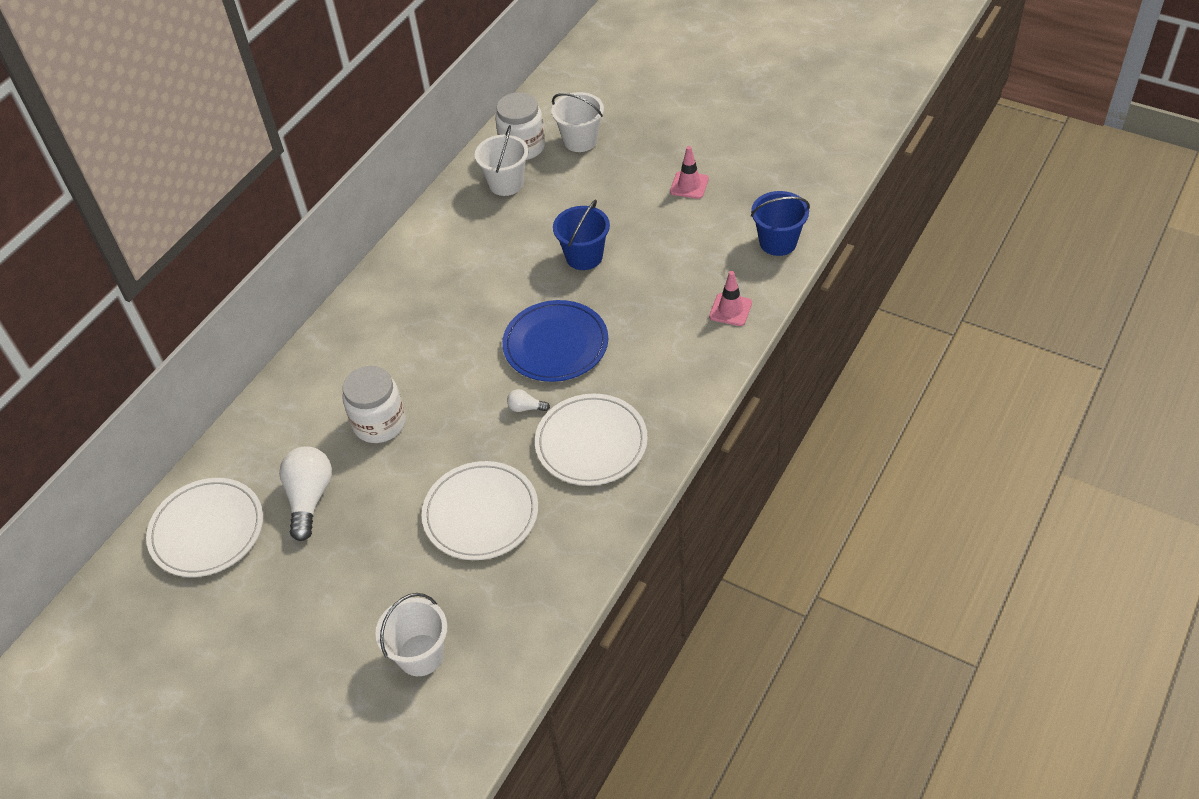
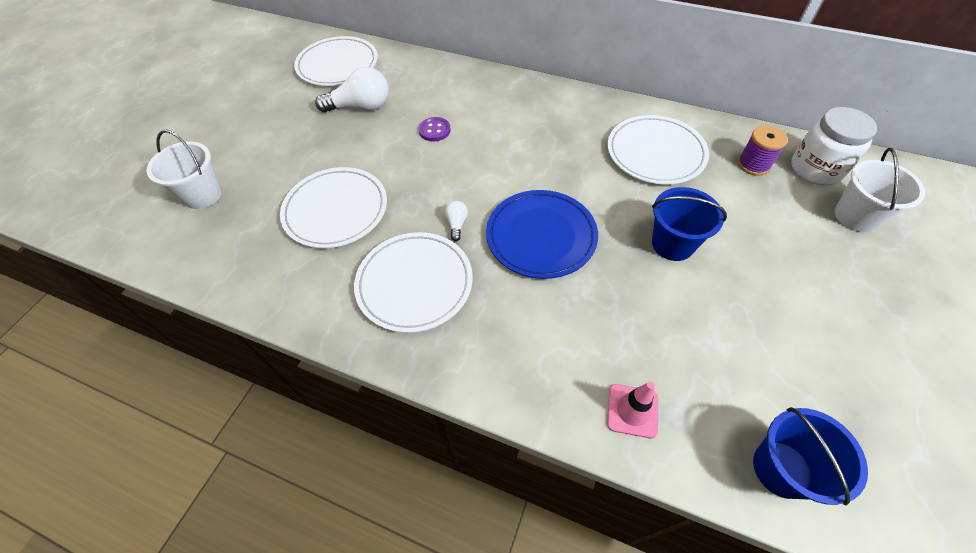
camera: 80 degrees right, 5 degrees up
white jar [343,366,406,443] -> purple button [419,117,451,142]
white bucket [475,125,528,196] -> purple spool [738,125,788,176]
pink traffic cone [670,146,709,199] -> none
none -> white plate [608,115,709,184]

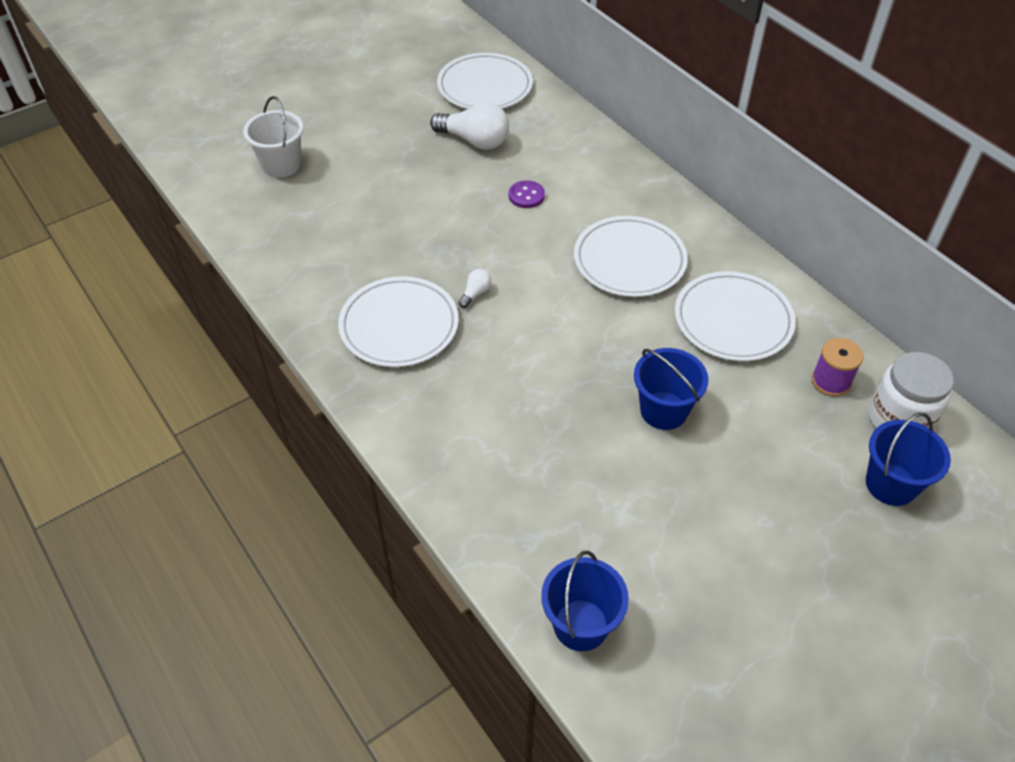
camera: 30 degrees right, 5 degrees down
white plate [280,167,387,248] -> white plate moved to [574,216,688,297]
blue plate [486,190,598,279] -> none
pink traffic cone [607,382,658,438] -> none
white bucket [835,148,925,232] -> blue bucket [866,412,951,506]

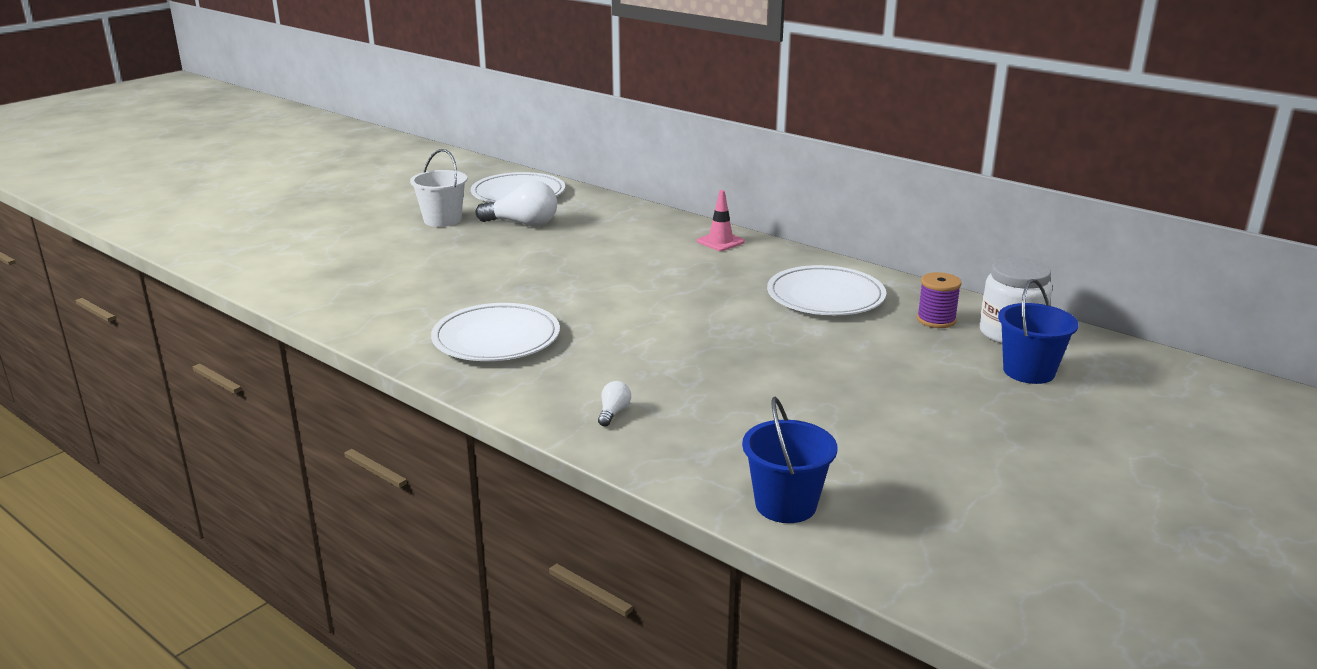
camera: 15 degrees left, 25 degrees down
white bucket [243,96,303,178] -> white bucket moved to [410,149,467,227]
white light bulb [459,269,491,308] -> white light bulb moved to [598,381,631,426]
purple button [509,180,545,208] -> none
white plate [574,216,688,297] -> none
blue bucket [634,348,709,430] -> none
none -> pink traffic cone [697,190,745,251]

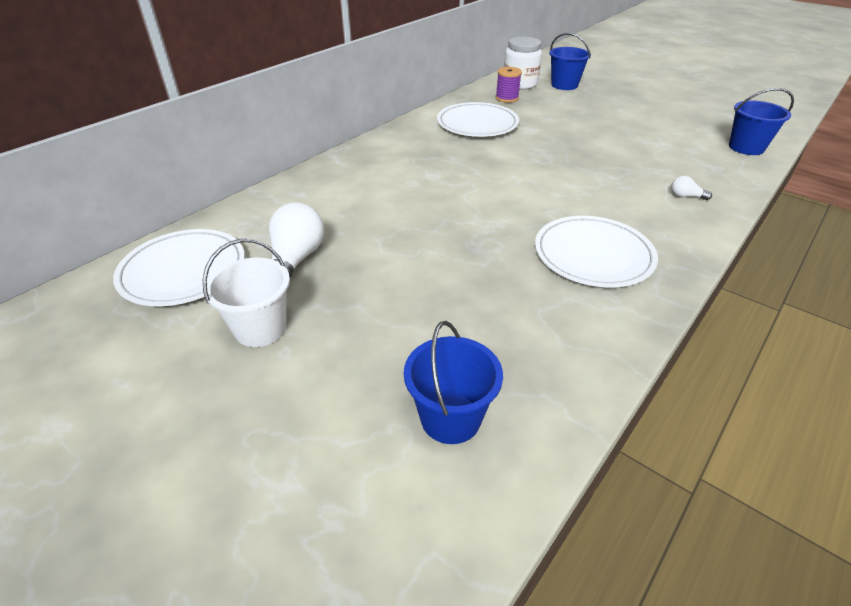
camera: 90 degrees left, 15 degrees up
pink traffic cone [697,190,745,251] -> none
none -> blue bucket [404,321,503,444]

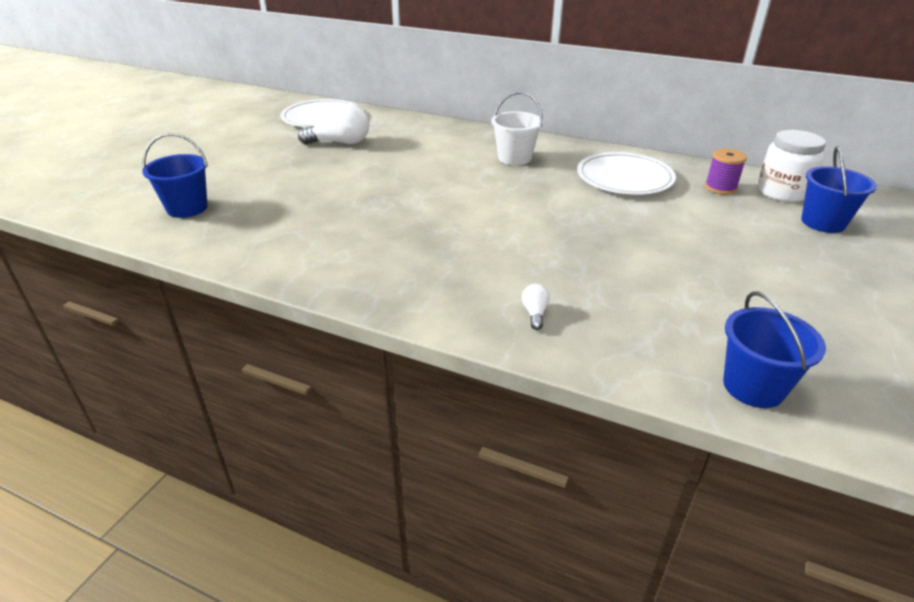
camera: 75 degrees right, 5 degrees down
white bucket [203,239,290,347] -> white bucket moved to [491,92,543,165]
white plate [535,216,658,288] -> none

